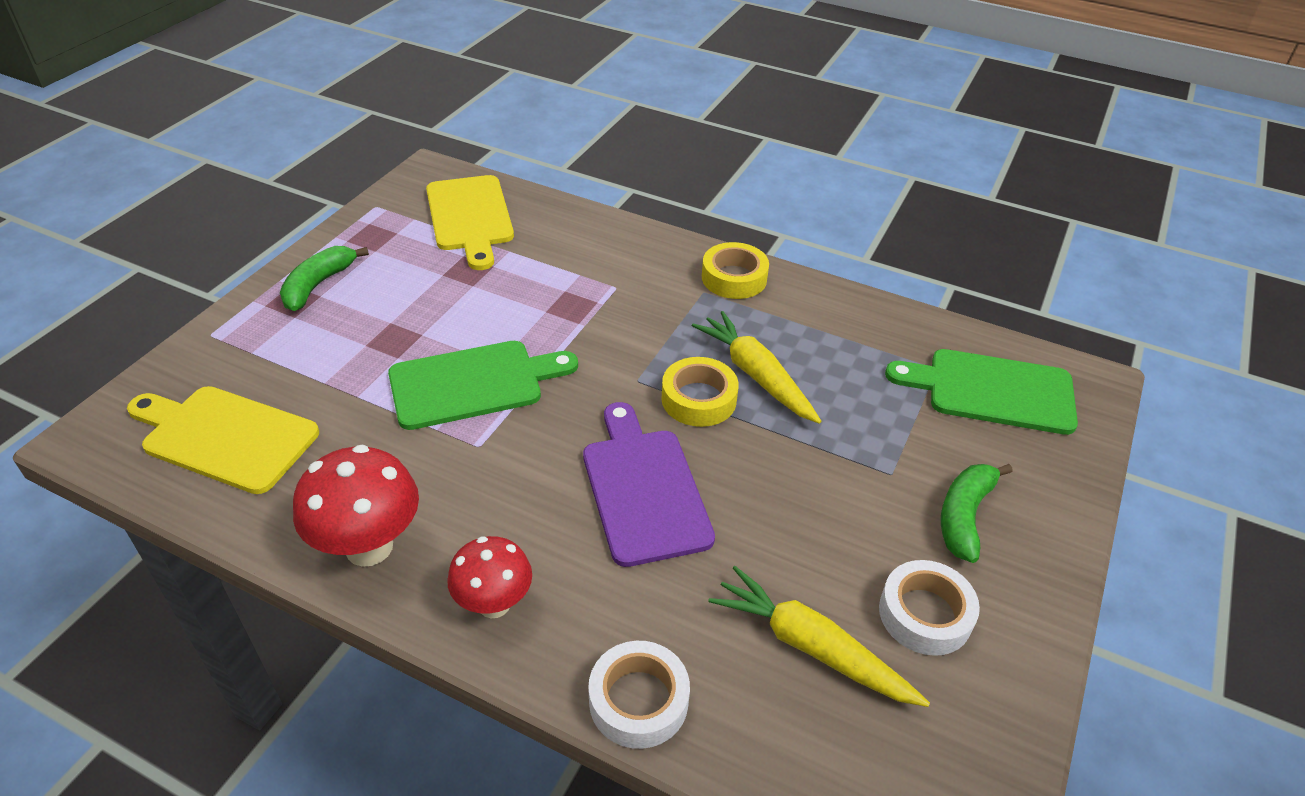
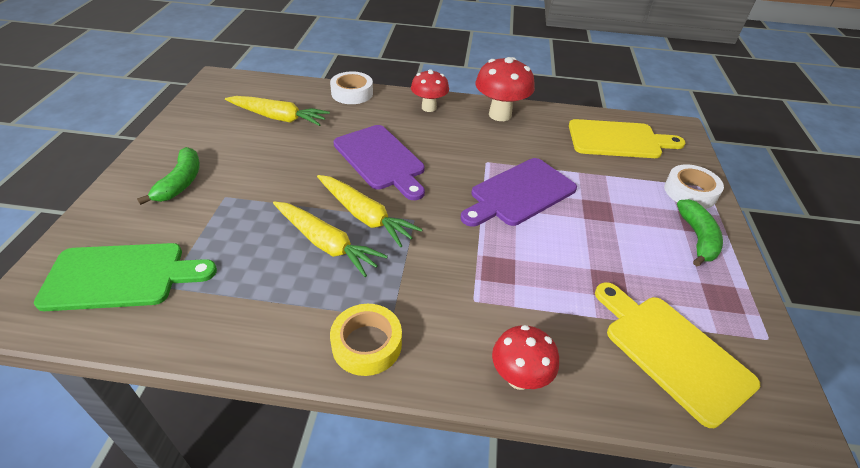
camera: 160 degrees right, 0 degrees up
green cutting board [388,341,578,430] -> purple cutting board [461,158,577,227]
yellow tape [661,357,739,427] -> yellow carrot [317,175,423,247]
white tape [879,560,980,656] -> white tape moved to [664,164,724,209]
none -> red mushroom [492,325,559,390]

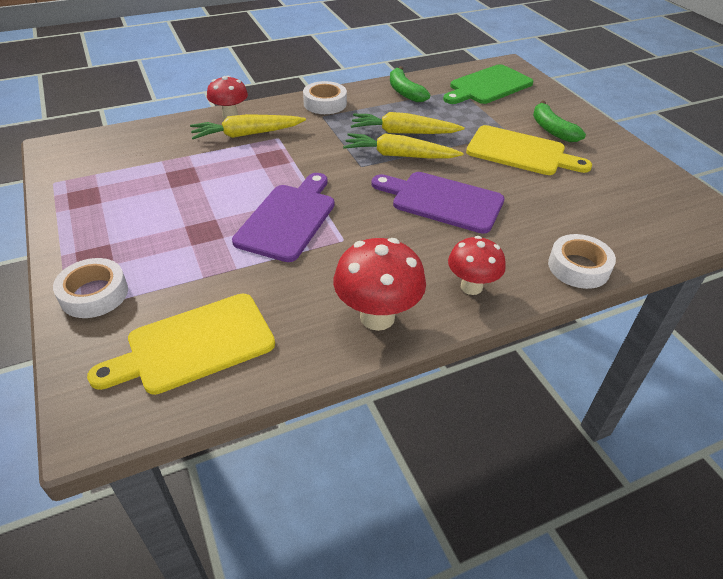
camera: 150 degrees right, 0 degrees up
yellow carrot [225,96,330,126] -> yellow carrot moved to [190,114,306,139]
yellow tape [330,304,402,376] -> white tape [303,81,347,114]
yellow cutting board [595,282,760,428] -> yellow cutting board moved to [466,125,592,175]
green banana [677,199,723,266] -> green banana moved to [390,66,430,102]

